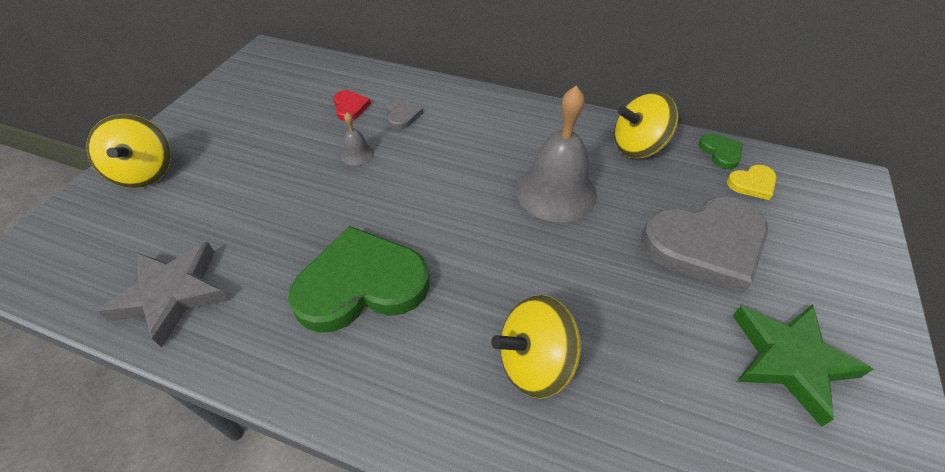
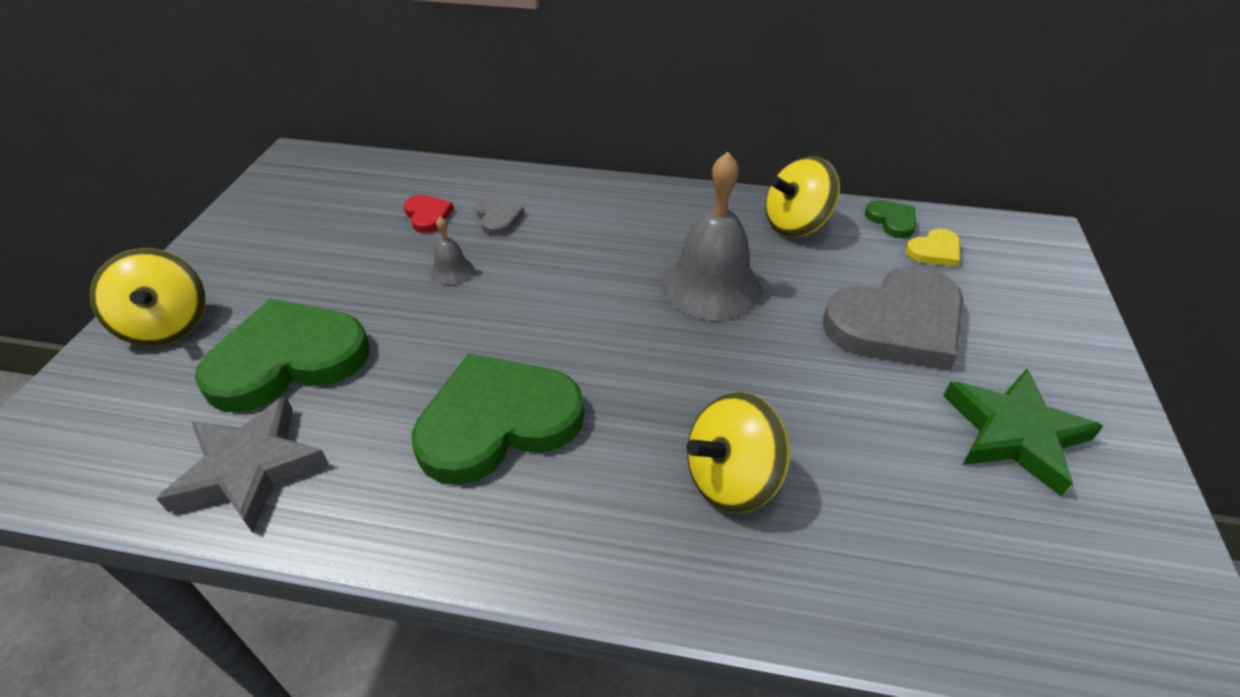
camera: 10 degrees left, 5 degrees down
none -> green heart [195,299,369,413]

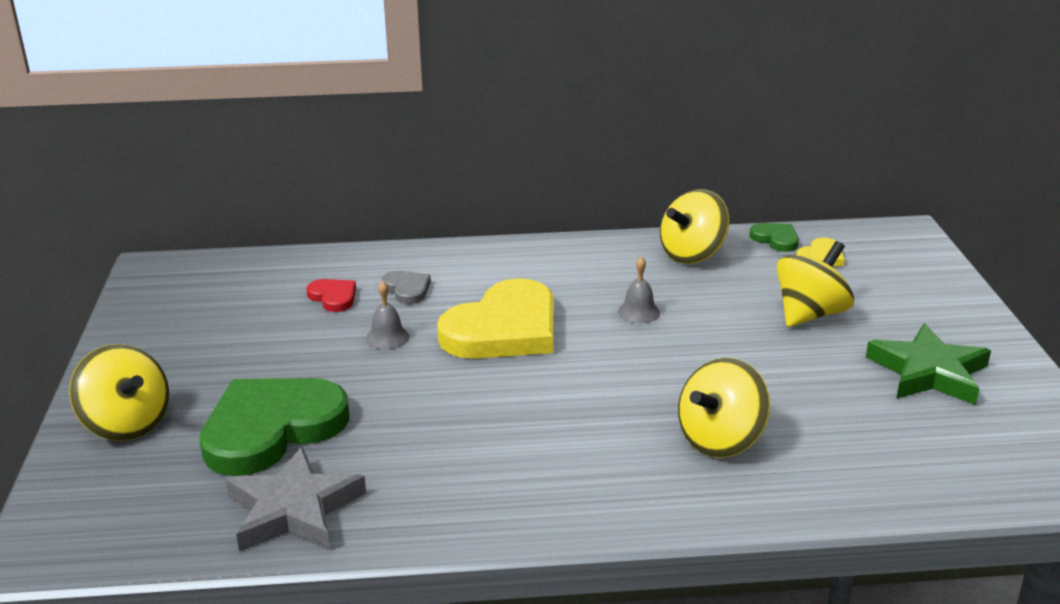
camera: 15 degrees left, 15 degrees down
green heart [411,354,584,485] -> none
grey bell [662,152,762,321] -> grey bell [618,257,660,323], size x0.45
grey heart [823,266,964,371] -> yellow spinning top [777,241,854,327]
none -> yellow heart [437,278,554,359]

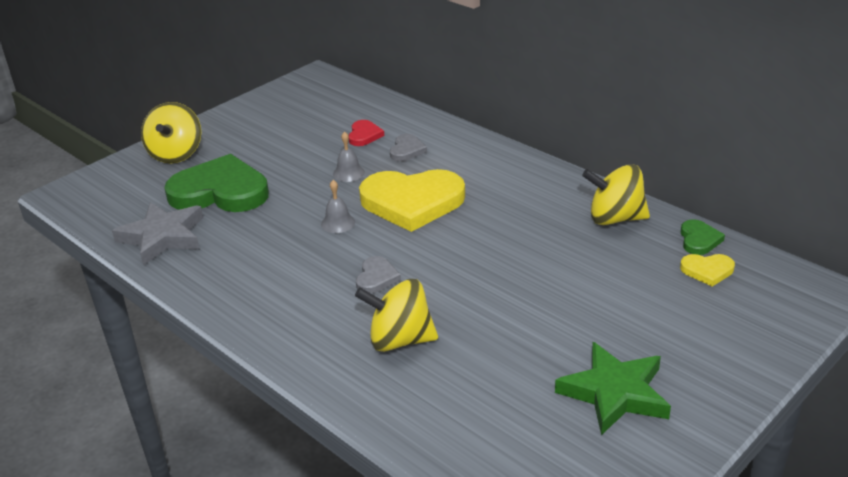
camera: 50 degrees right, 5 degrees up
grey bell [618,257,660,323] -> grey bell moved to [321,180,355,233]
yellow spinning top [777,241,854,327] -> none
none -> grey heart [356,256,401,294]

